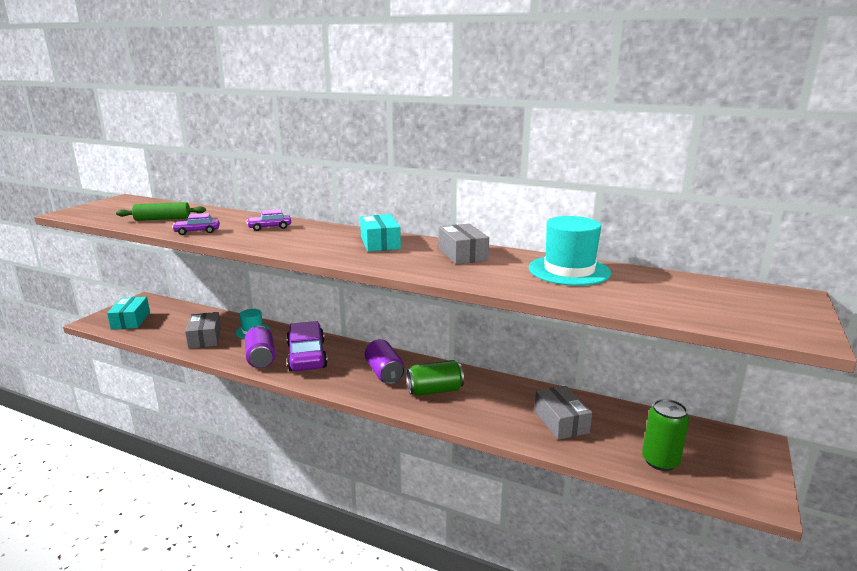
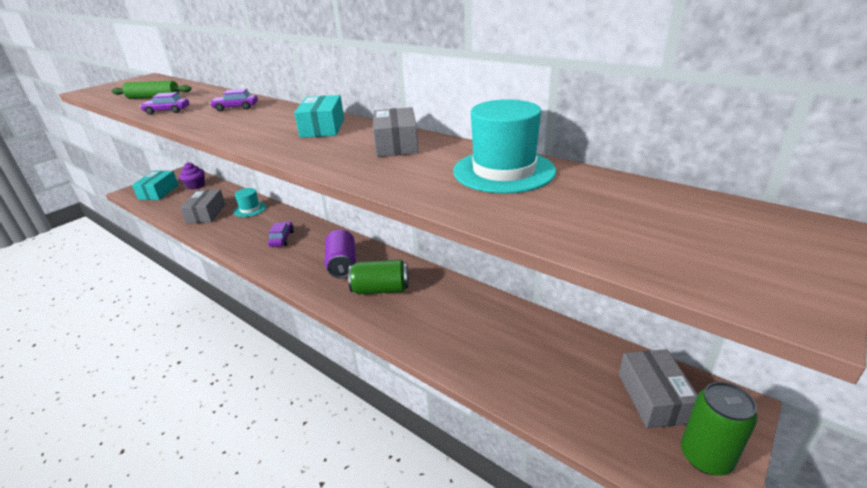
camera: 15 degrees right, 10 degrees up
purple can [245,326,275,368] -> none
purple car [286,321,328,371] -> purple car [268,222,294,247], size x0.49
grey box [534,386,592,440] -> grey box moved to [619,349,698,428]
green can [642,399,689,471] -> green can moved to [681,382,758,476]
none -> purple cupcake [179,162,205,190]

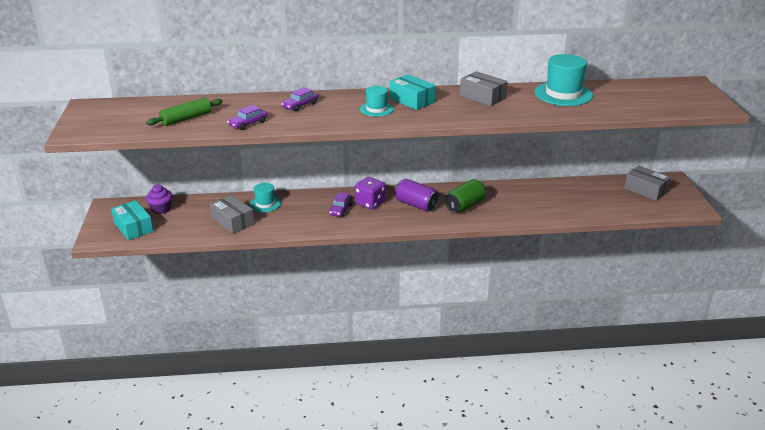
camera: 45 degrees left, 0 degrees up
purple car [268,222,294,247] -> purple car turned 120 degrees counterclockwise [329,192,353,217]
green can [681,382,758,476] -> none
none -> purple dice [355,177,385,210]
none -> turquoise hat [360,86,394,117]

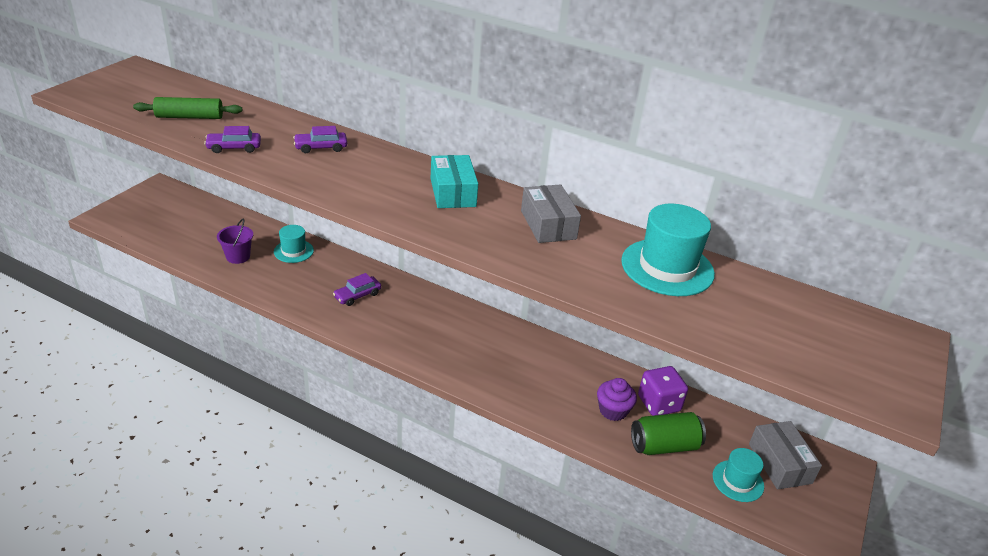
camera: 30 degrees right, 5 degrees up
turquoise box [111,200,153,240] -> none
purple cupcake [146,184,173,214] -> purple cupcake moved to [597,378,637,421]
grey box [210,195,254,234] -> purple bucket [217,219,253,264]
purple dice [355,177,385,210] -> purple dice moved to [638,366,688,416]
turquoise hat [360,86,394,117] -> turquoise hat moved to [713,448,764,502]
purple can [394,179,440,211] -> none
green can [445,179,487,213] -> green can moved to [631,412,706,455]

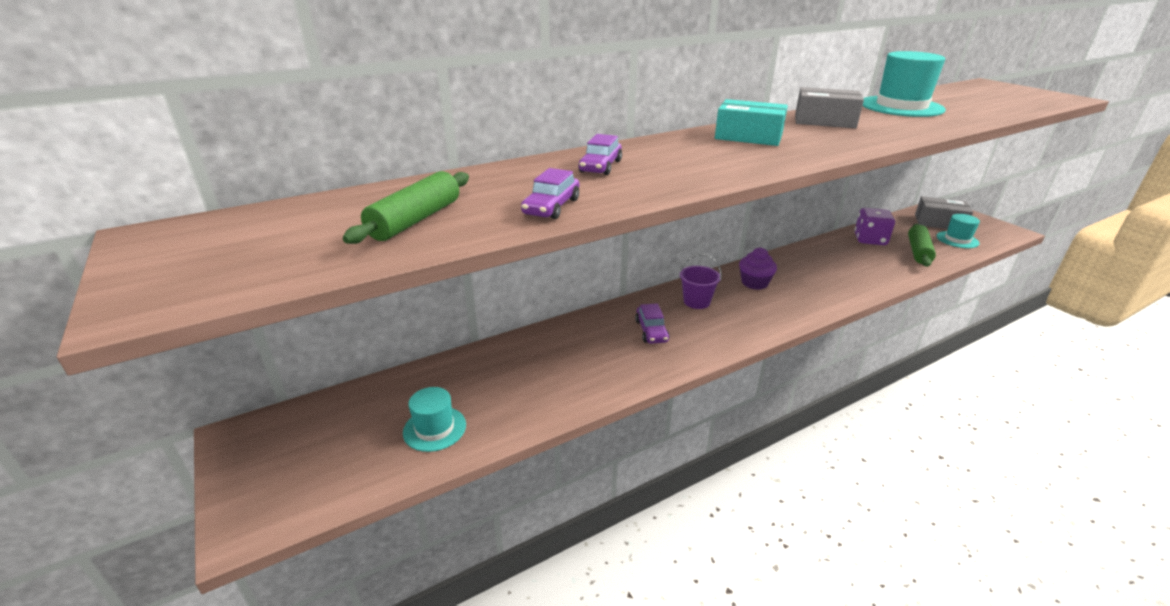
camera: 55 degrees left, 5 degrees down
purple bucket [217,219,253,264] -> purple bucket moved to [680,254,722,309]
turquoise hat [274,225,314,263] -> turquoise hat moved to [403,387,466,452]
purple cupcake [597,378,637,421] -> purple cupcake moved to [739,248,777,290]
green can [631,412,706,455] -> green rolling pin [908,224,936,267]

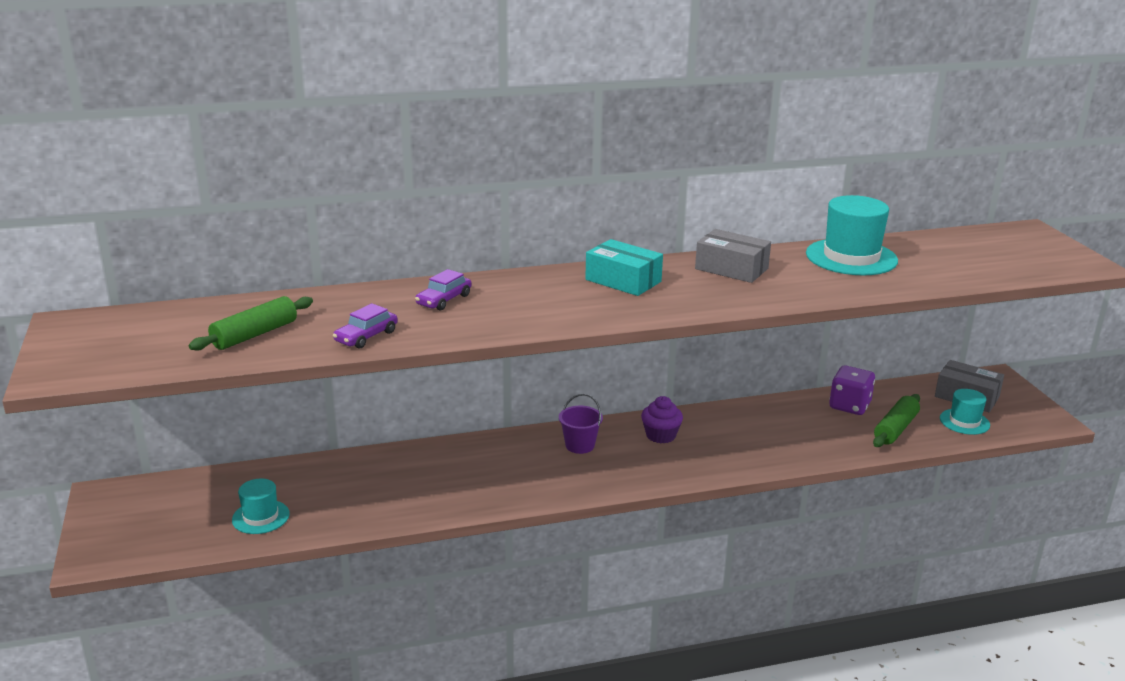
camera: 15 degrees right, 5 degrees down
purple car [635,303,669,344] -> none

